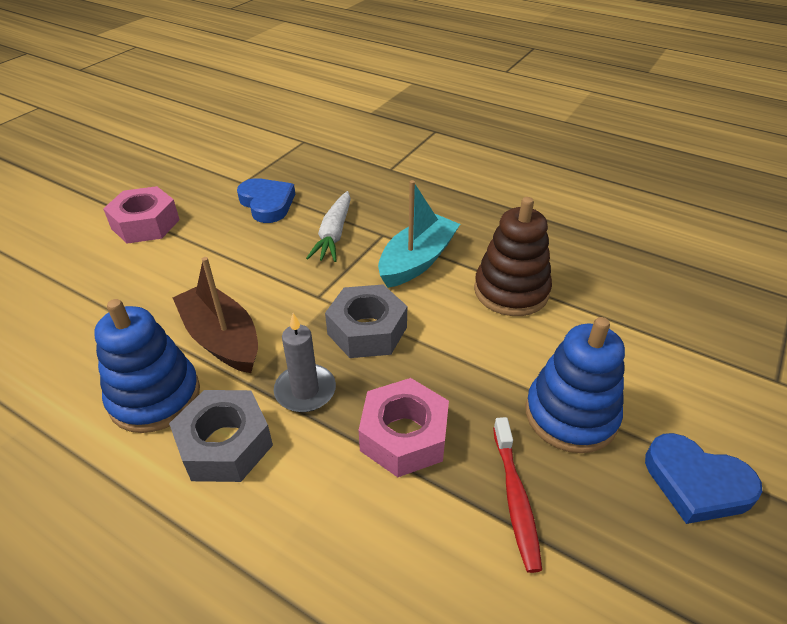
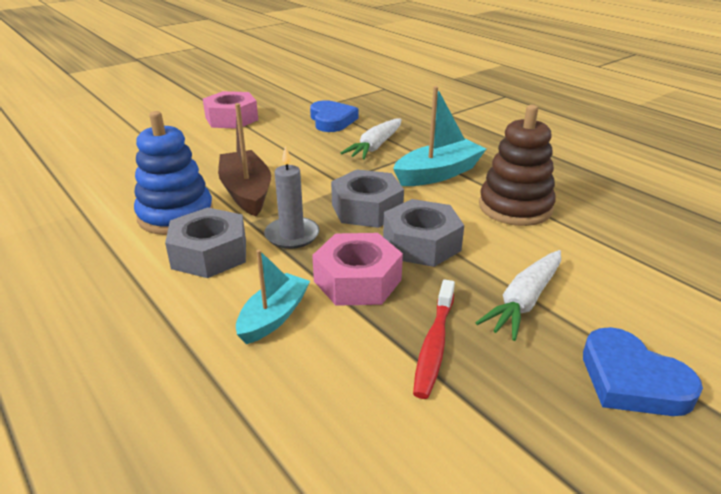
camera: 20 degrees right, 10 degrees down
blue stacking toy [526,317,625,453] -> white carrot [475,250,561,341]
none -> turquoise boat [236,250,310,344]
none -> grey nut [383,199,464,267]

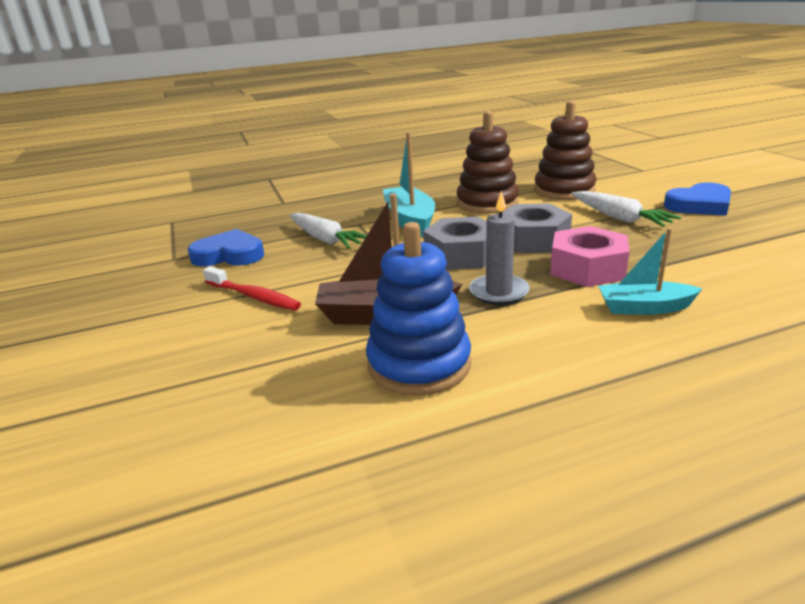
camera: 70 degrees left, 5 degrees down
grey nut [165,207,246,278] -> none
pink nut [203,91,258,129] -> none
turquoise boat [236,250,310,344] -> turquoise boat turned 45 degrees counterclockwise [598,228,702,315]
red toothbrush [413,280,455,399] -> red toothbrush moved to [203,266,301,310]
none -> brown stacking toy [534,101,597,200]

